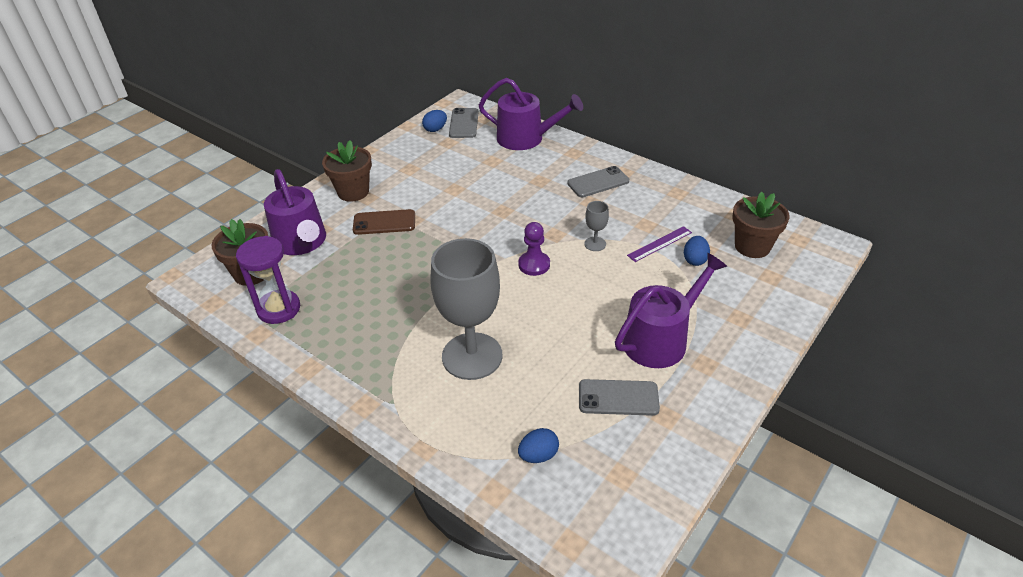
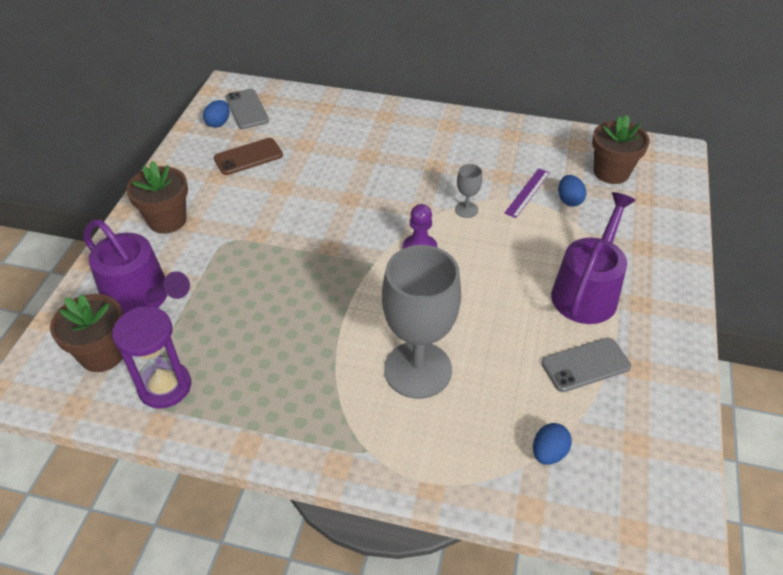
camera: 25 degrees left, 5 degrees up
brown phone [353,209,415,235] -> brown phone moved to [214,138,283,175]
purple watering can [479,78,583,150] -> none
grey phone [567,166,629,197] -> none

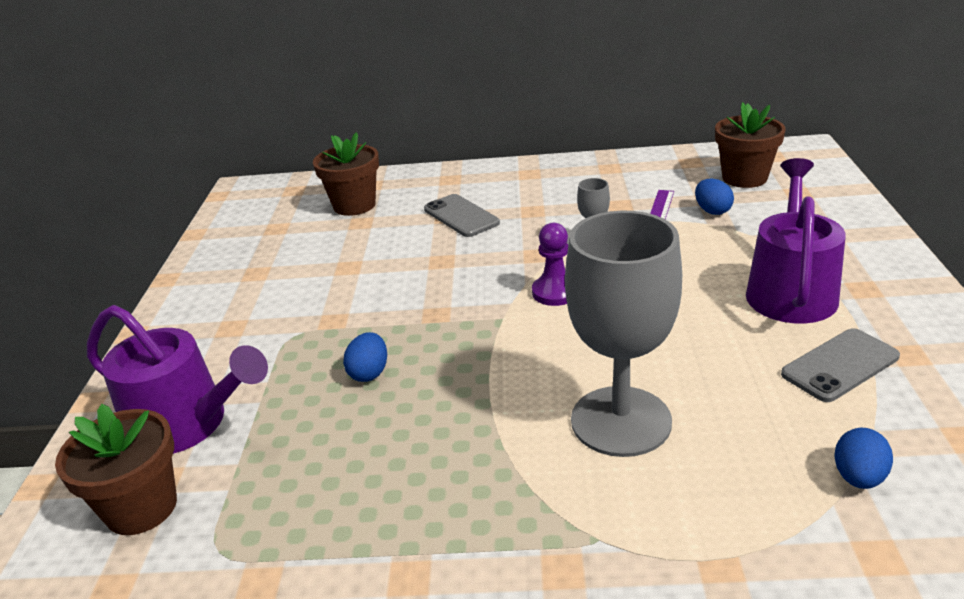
camera: 10 degrees left, 15 degrees down
purple hourglass [112,306,191,409] -> none
brown flower pot [126,161,188,234] -> brown flower pot moved to [313,132,379,216]
blue egg [203,100,230,128] -> blue egg moved to [343,332,387,382]
brown phone [214,138,283,175] -> none
grey phone [226,89,269,129] -> grey phone moved to [424,194,500,237]

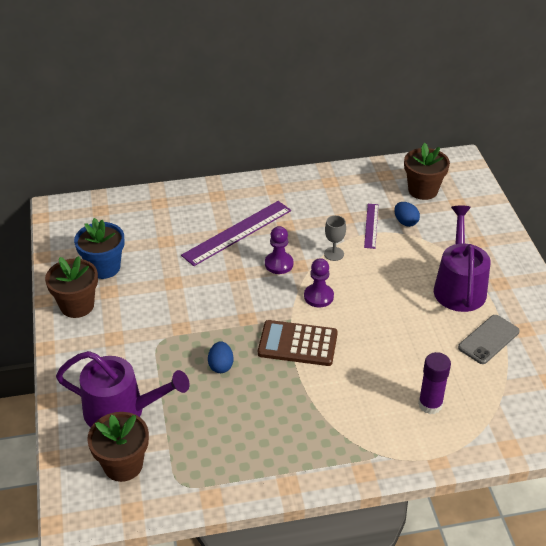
camera: 15 degrees left, 10 degrees up
brown flower pot [313,132,379,216] -> brown flower pot moved to [45,256,98,318]
grey phone [424,194,500,237] -> purple ruler [181,201,291,266]
grey goblet [565,211,682,457] -> none
blue egg [835,427,893,489] -> none
none -> blue flower pot [74,218,125,279]
none -> brown calculator [258,320,338,366]
none -> purple pawn [265,226,294,274]
none -> purple glue stick [418,352,451,414]

